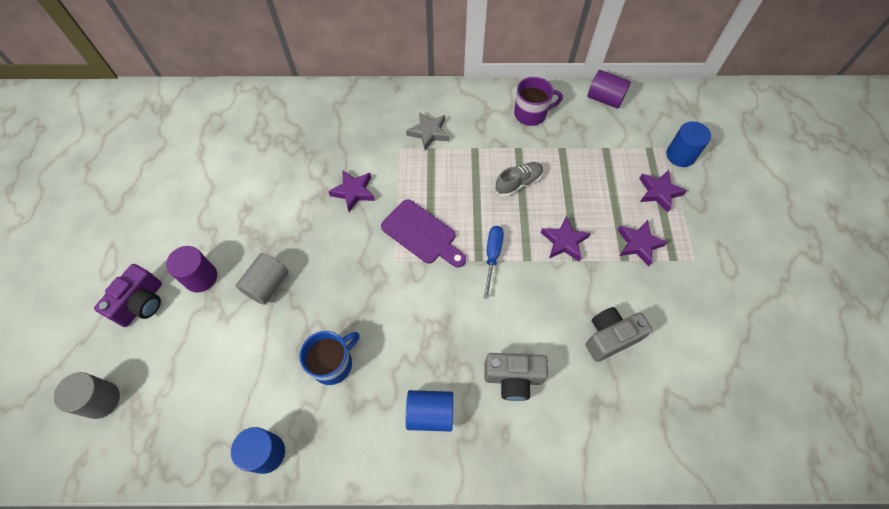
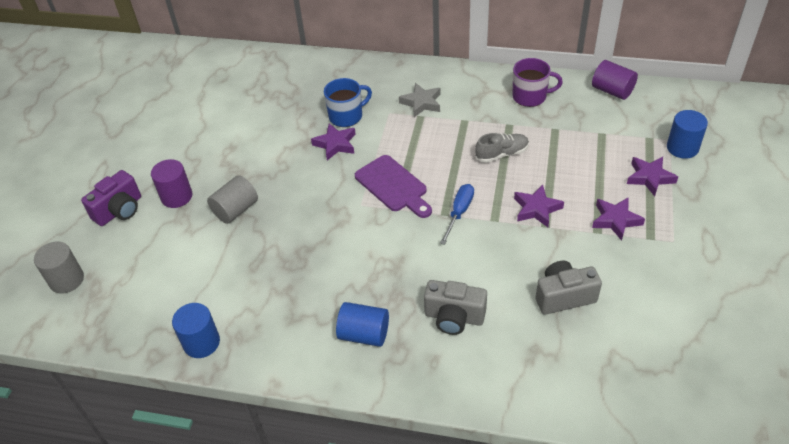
camera: 15 degrees right, 15 degrees down
blue mug [299,331,360,385] -> blue mug moved to [324,78,372,127]

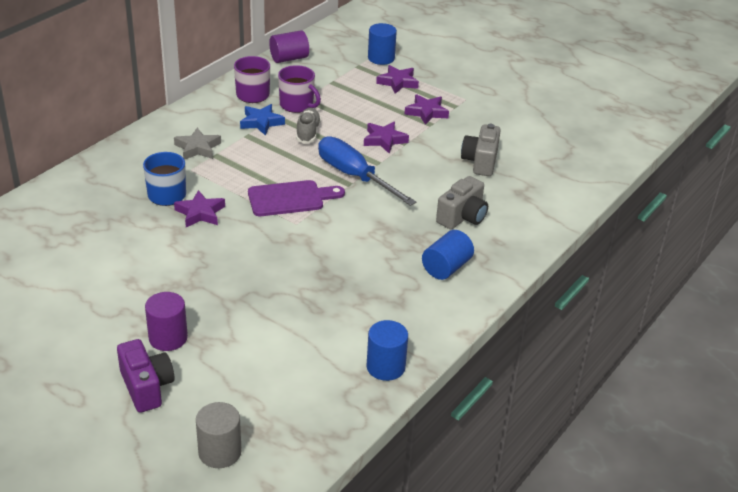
camera: 70 degrees left, 10 degrees down
grey cylinder [207,175,258,224] -> none
blue screwdriver [440,184,474,245] -> blue screwdriver [318,136,416,206], size x1.72
none -> blue star [240,104,285,136]
none -> purple mug [278,65,321,113]

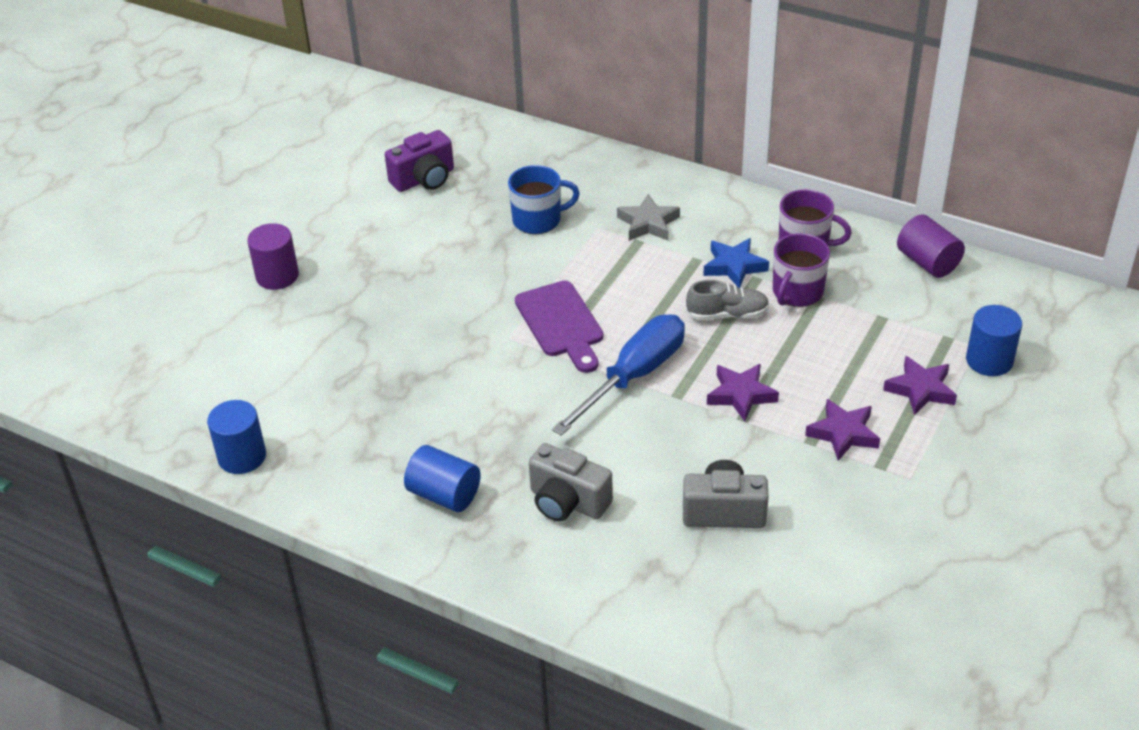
camera: 85 degrees right, 5 degrees up
purple camera [117,339,174,413] -> purple camera moved to [385,130,454,192]
purple star [174,190,225,227] -> none
grey cylinder [196,402,242,468] -> none

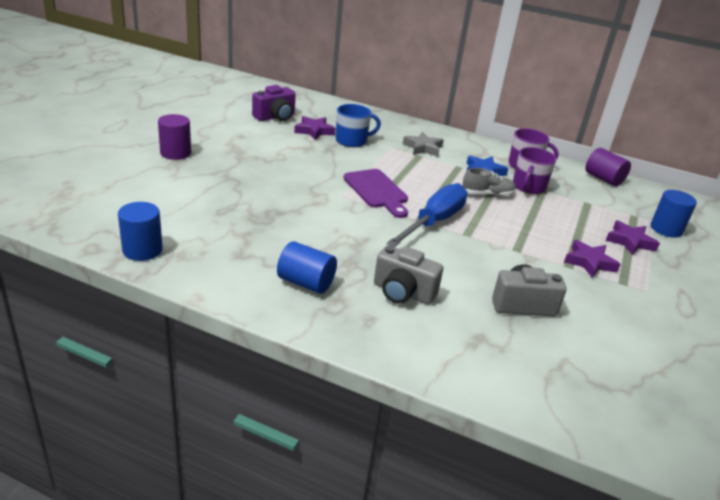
camera: 10 degrees left, 10 degrees down
purple star [707,364,779,421] -> purple star moved to [294,116,336,140]

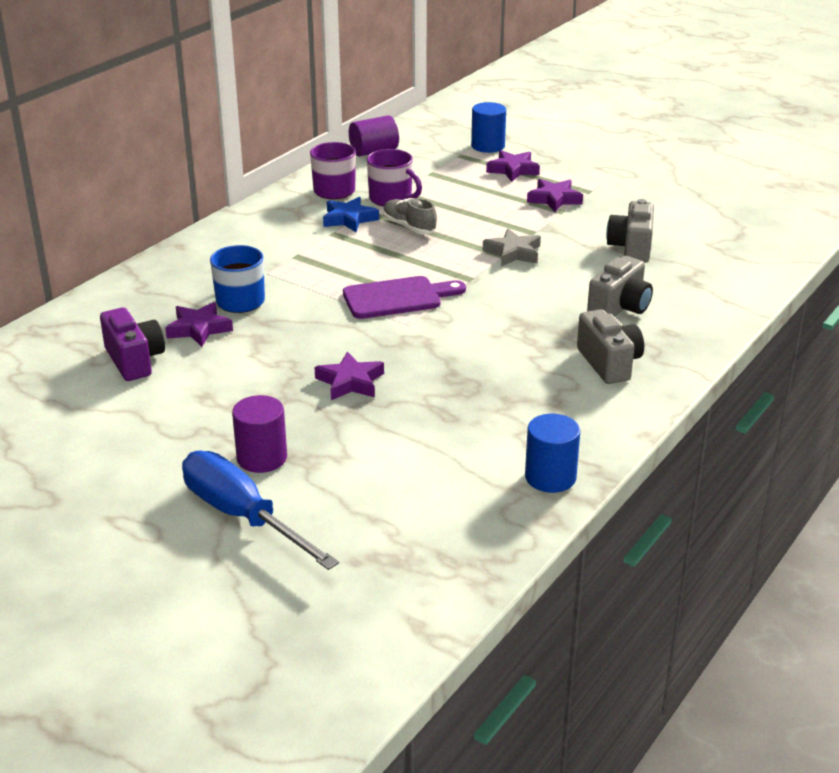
camera: 75 degrees left, 0 degrees up
blue cylinder [277,241,337,294] -> grey camera [577,309,644,384]
blue screwdriver [386,183,468,247] -> blue screwdriver moved to [182,451,339,570]
grey star [403,132,444,157] -> grey star moved to [483,229,541,266]
grey shoe [462,168,516,196] -> grey shoe turned 45 degrees counterclockwise [383,198,437,234]
none -> purple star [315,351,384,400]

